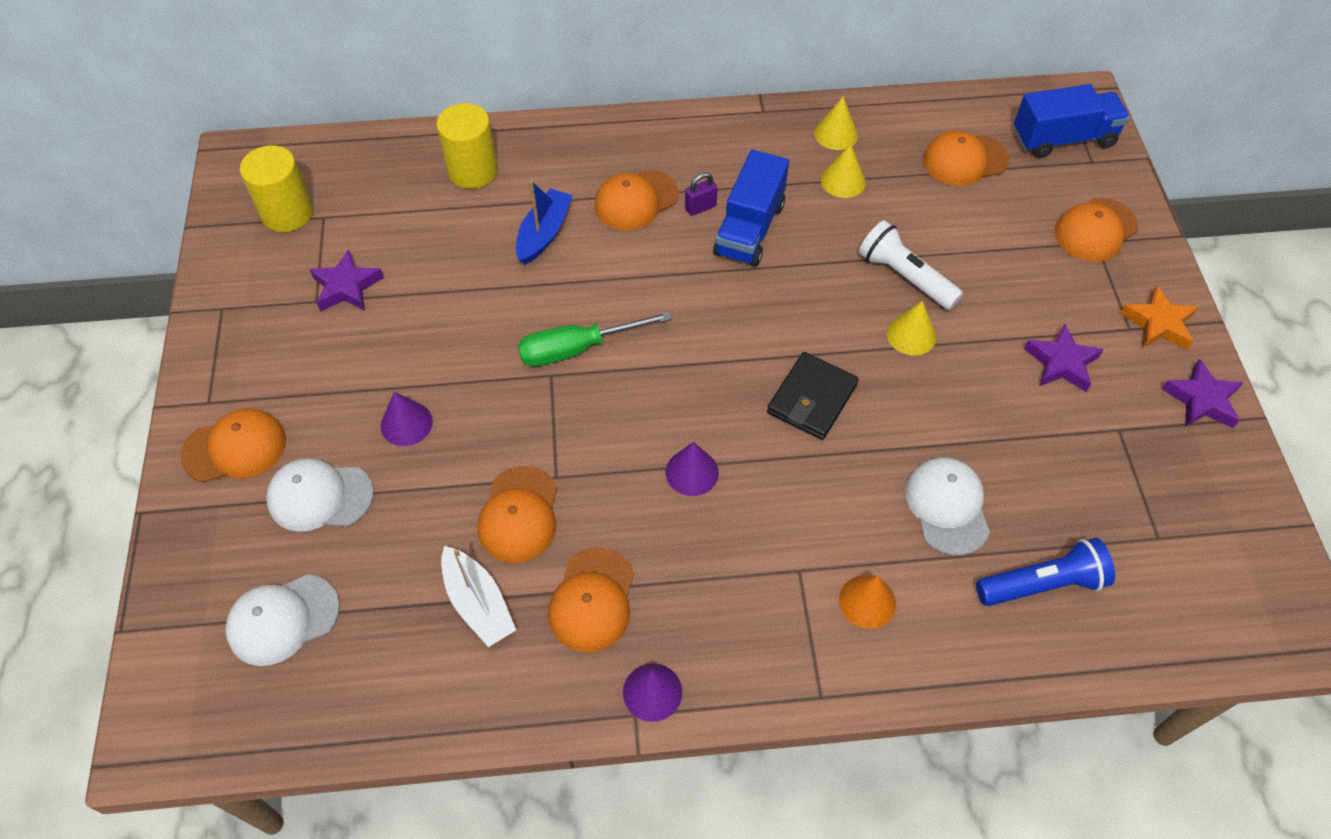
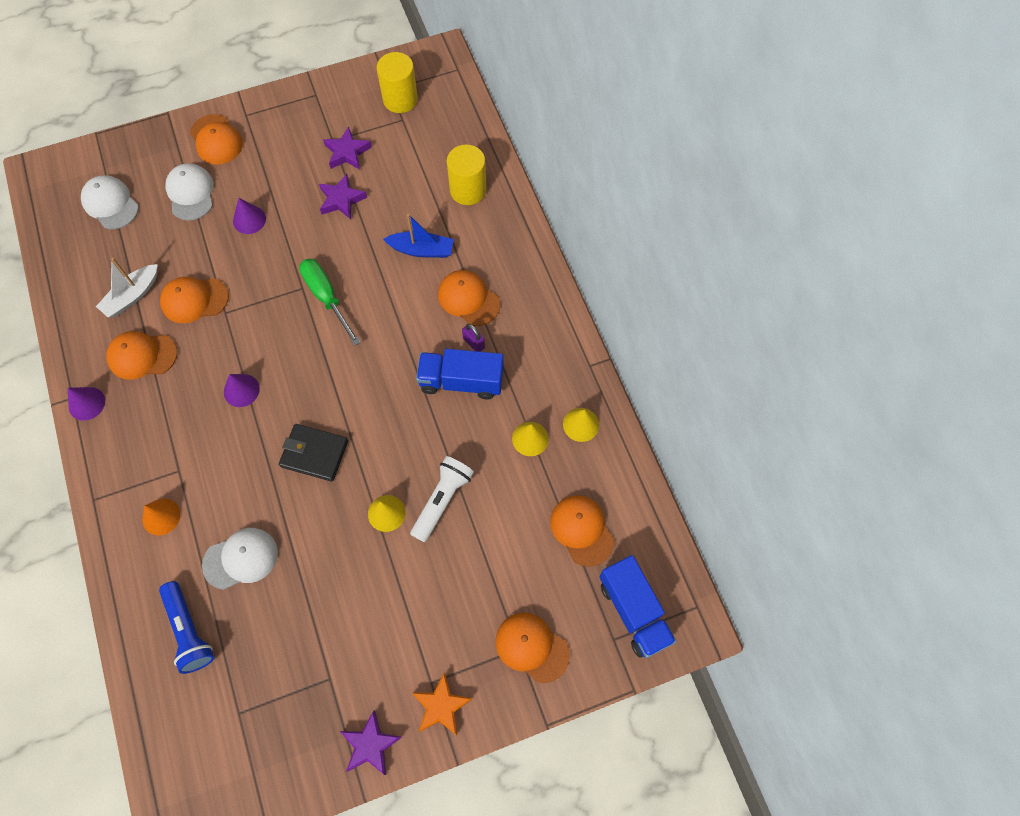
camera: 75 degrees right, 10 degrees up
purple star [1024,324,1104,392] -> purple star moved to [319,174,367,220]

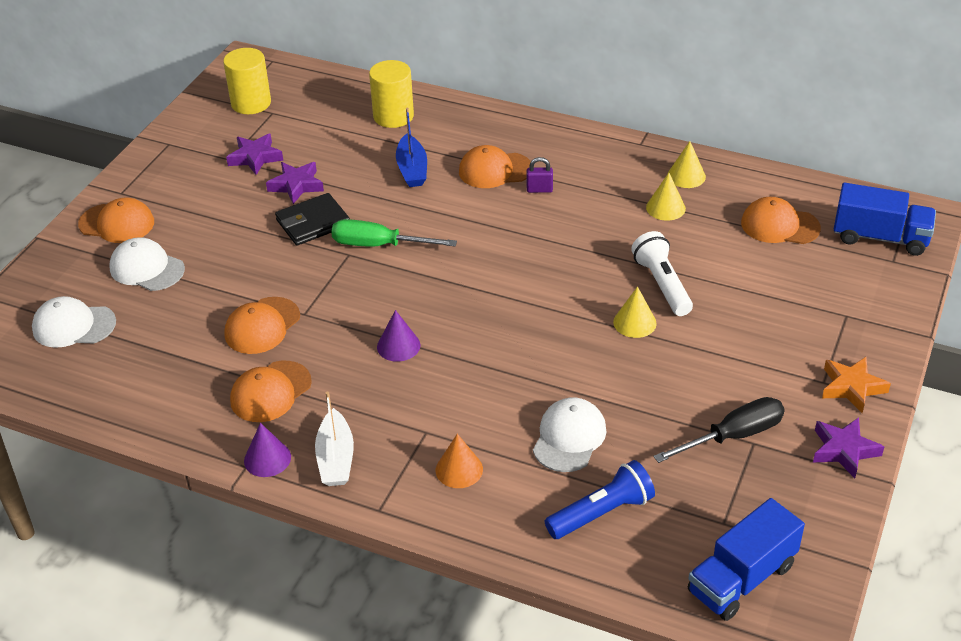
camera: 45 degrees left, 25 degrees down
white boat [96,258,158,318] -> white boat moved to [315,392,354,486]
blue flashlight [159,581,214,674] -> blue flashlight turned 45 degrees counterclockwise [545,460,655,539]
purple cone [233,198,266,234] -> none
black wallet [279,424,348,481] -> black wallet moved to [275,193,350,245]
blue boat [383,214,454,258] -> blue boat turned 120 degrees clockwise [396,108,427,187]
blue truck [416,349,504,399] -> blue truck moved to [688,498,805,621]
orange cap [496,613,570,683] -> none
none -> black screwdriver [653,397,785,463]

